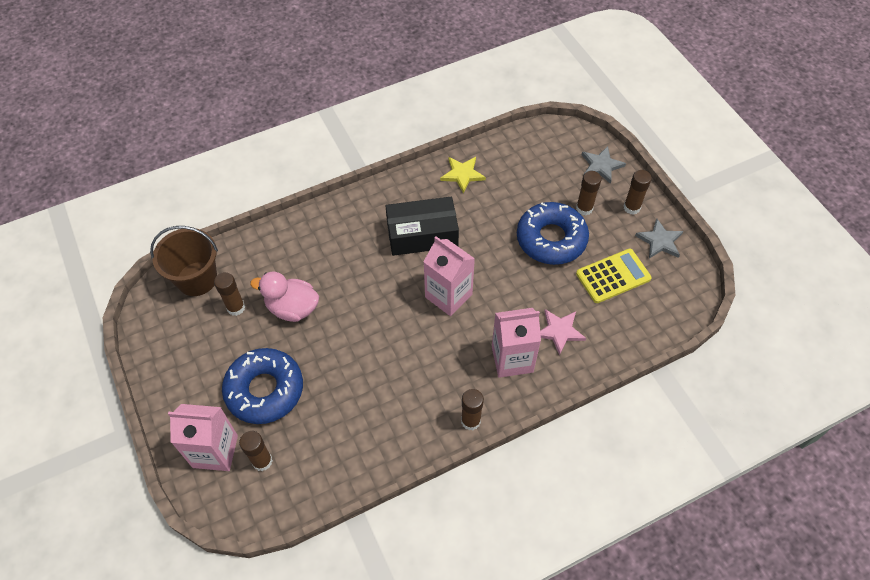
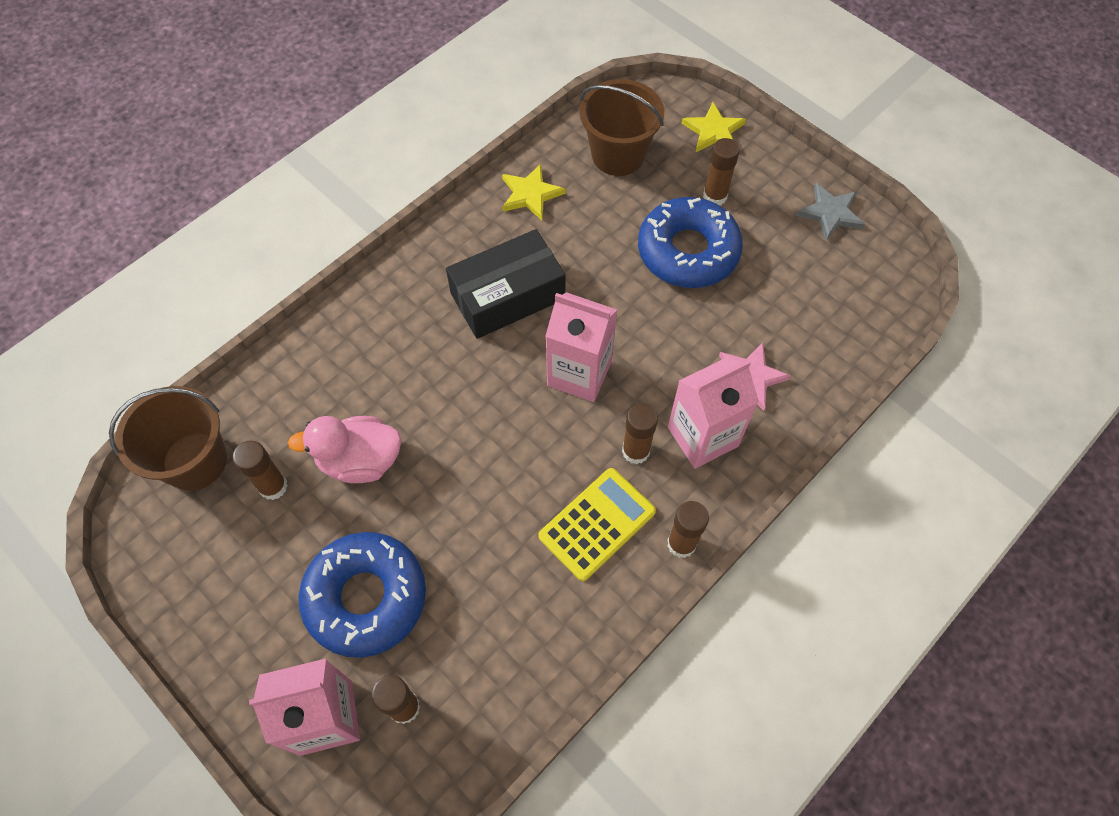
camera: 20 degrees left, 5 degrees up
yellow calculator [576,249,652,303] -> yellow calculator moved to [538,468,656,581]
grey star [582,146,626,184] -> yellow star [681,102,746,153]
brown glue stick [624,170,652,215] -> brown glue stick moved to [622,403,658,464]
none -> brown bucket [580,79,664,176]

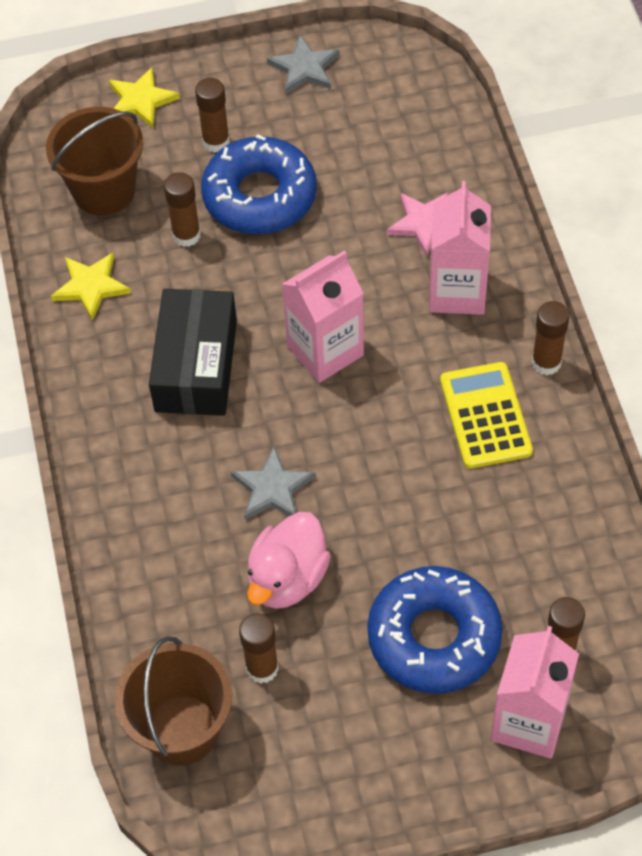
camera: 55 degrees left, 5 degrees down
brown glue stick [622,403,658,464] -> brown glue stick moved to [164,172,201,247]
none -> grey star [231,446,316,520]

